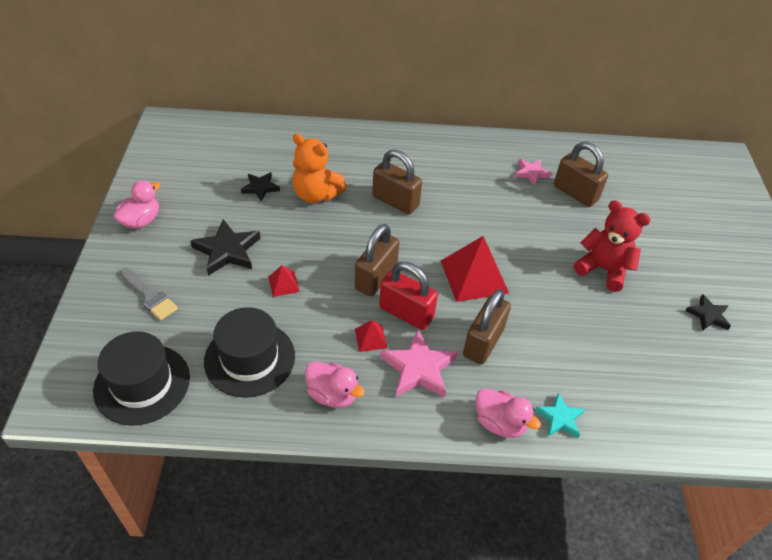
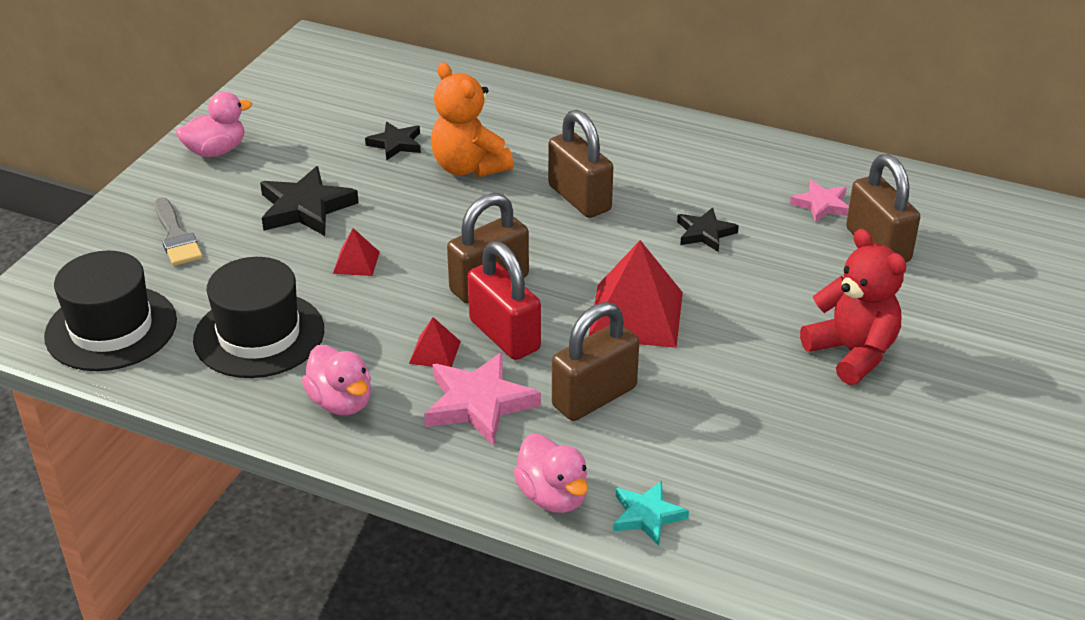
camera: 25 degrees right, 10 degrees down
black star [685,294,731,331] -> black star moved to [677,207,739,252]

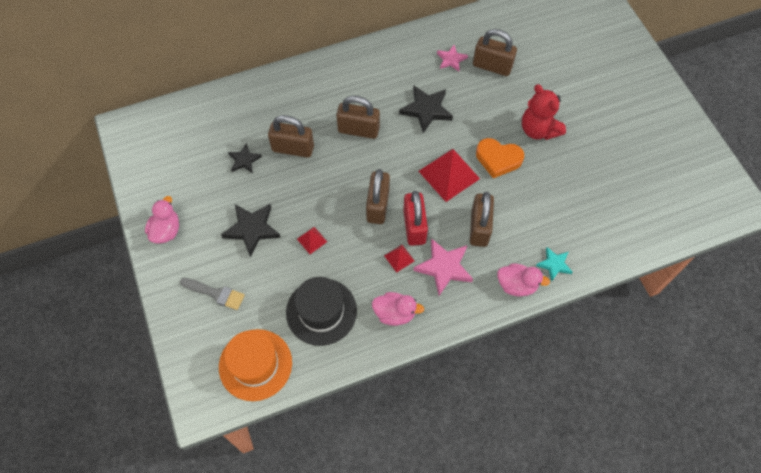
camera: 45 degrees left, 25 degrees up
black hat [44,251,177,371] -> orange hat [219,329,292,401]
orange teddy bear [431,62,514,177] -> brown padlock [268,115,314,158]
red padlock [468,241,541,360] -> red padlock turned 75 degrees clockwise [403,191,428,246]
black star [677,207,739,252] -> black star [399,86,453,133], size x1.65
red teddy bear [800,229,906,385] -> red teddy bear turned 135 degrees counterclockwise [522,84,566,140]
none -> orange heart [476,138,524,178]

